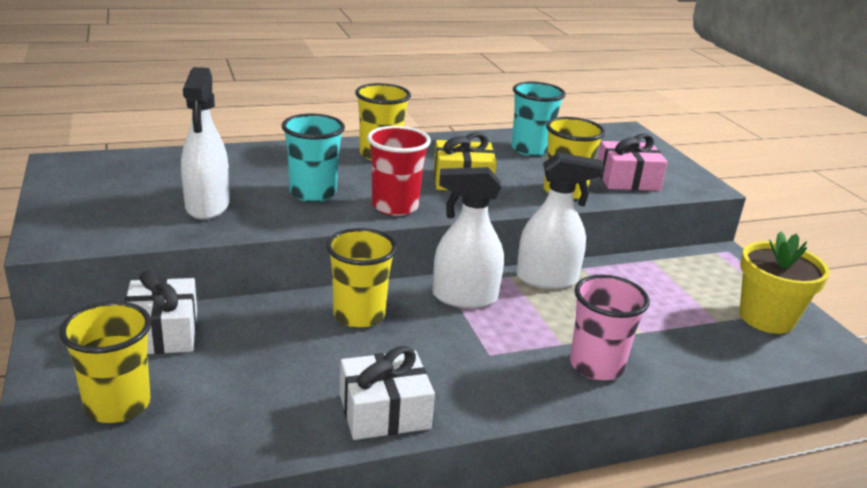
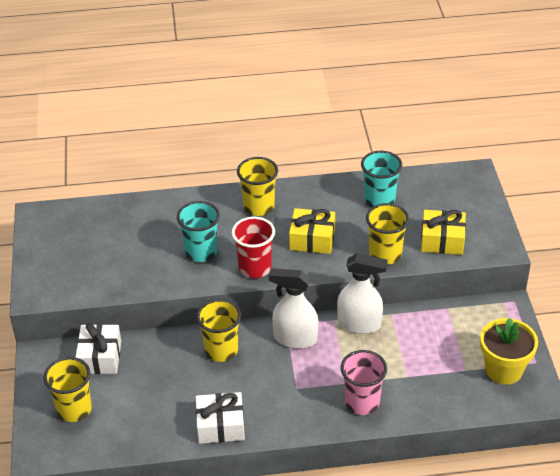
camera: 15 degrees right, 15 degrees up
white spray bottle [181,67,230,220] -> none
pink gift [598,133,668,191] -> yellow gift [421,210,466,255]

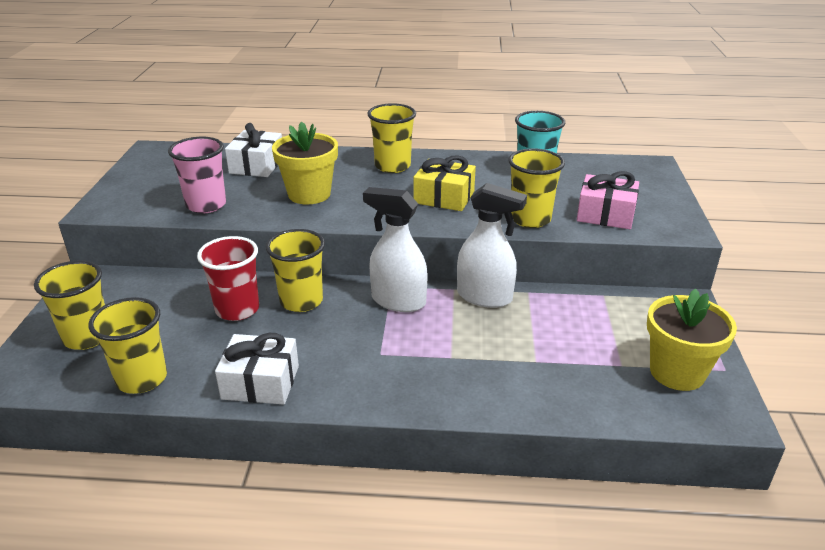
camera: 10 degrees right, 10 degrees down
white gift [75,323,121,374] -> white gift moved to [225,123,282,177]
turquoise cup [177,201,220,262] -> yellow flower pot [272,122,338,204]
red cup [232,217,275,278] -> red cup moved to [197,236,259,321]
pink cup [341,350,387,415] -> pink cup moved to [168,137,226,213]
yellow gift [421,210,466,255] -> pink gift [577,171,639,229]
none -> yellow cup [88,297,167,394]

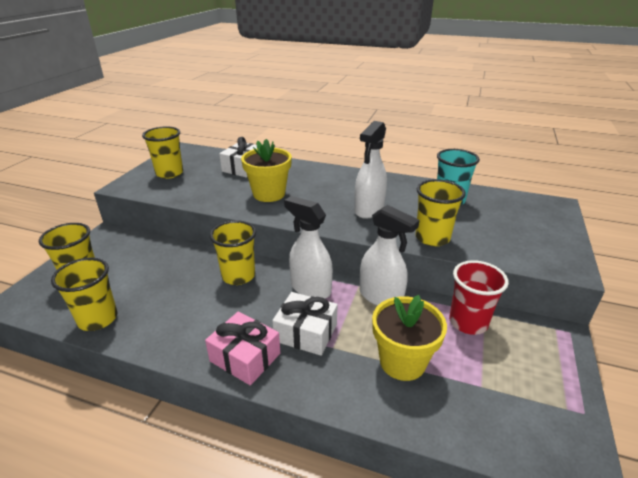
camera: 15 degrees right, 0 degrees up
pink cup [168,137,226,213] -> none
red cup [197,236,259,321] -> red cup moved to [449,260,509,335]
white gift [215,333,299,405] -> white gift moved to [272,292,338,356]
yellow cup [368,103,416,173] -> yellow cup moved to [142,127,183,179]
yellow gift [413,155,476,211] -> white spray bottle [354,121,387,219]
pink gift [577,171,639,229] -> pink gift moved to [205,312,280,385]
yellow flower pot [647,289,737,391] -> yellow flower pot moved to [372,295,447,381]

